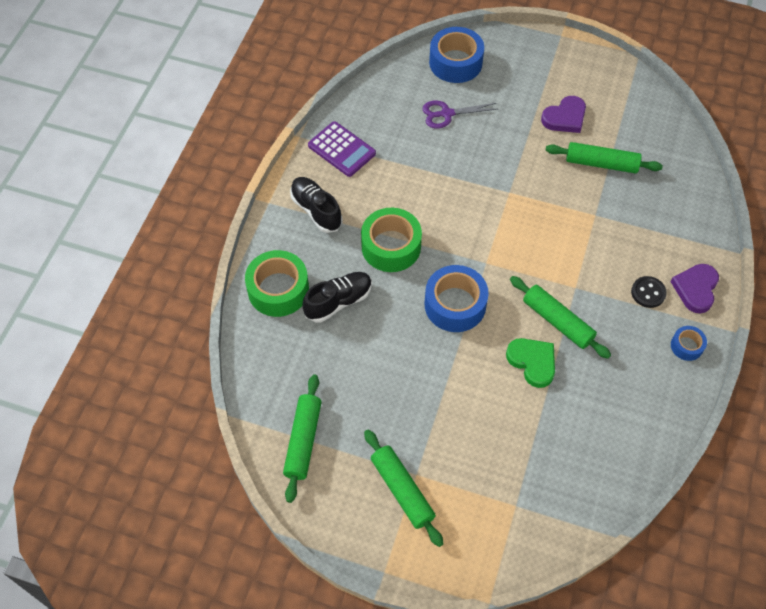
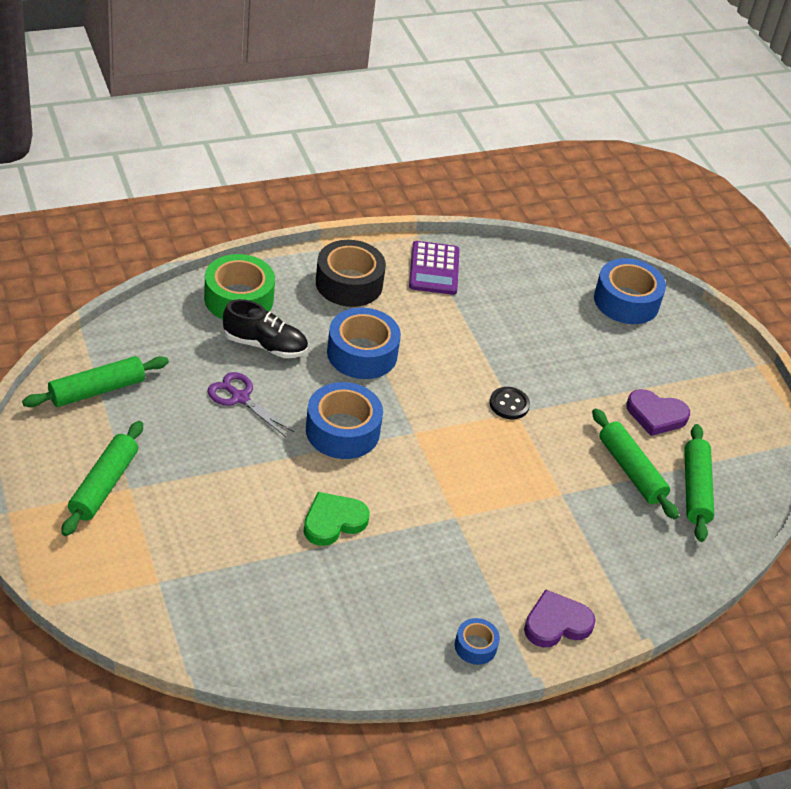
camera: 45 degrees right, 15 degrees down
black shoe [290,177,342,233] -> black tape [316,240,386,307]
green tape [361,208,422,272] -> blue tape [327,308,401,379]
purple scissors [423,101,497,129] -> purple scissors moved to [208,372,294,437]
green heart [506,338,555,388] -> green heart turned 135 degrees counterclockwise [304,492,370,546]
green rolling pin [510,276,611,359] -> green rolling pin moved to [684,424,714,542]
black button [631,276,667,308] -> black button moved to [490,387,530,419]

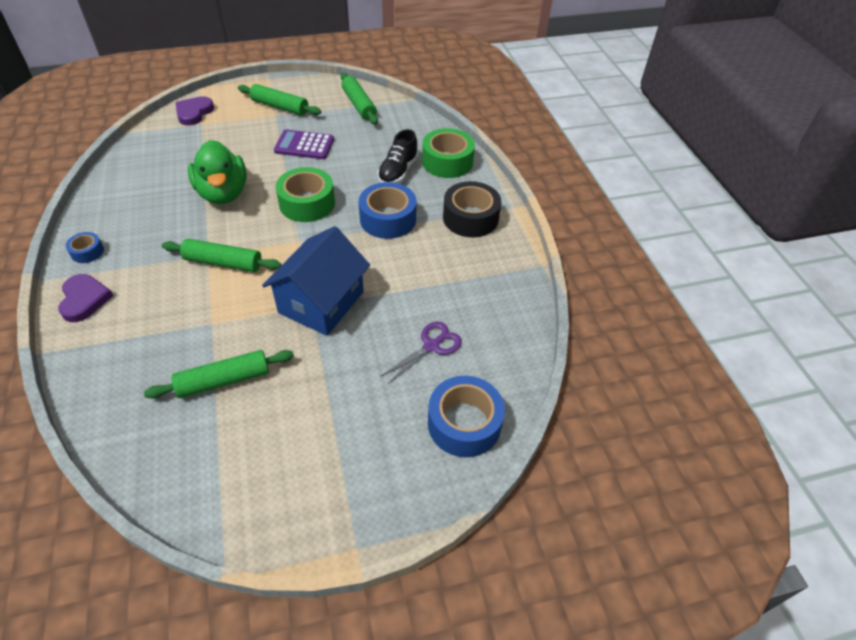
camera: 100 degrees right, 5 degrees up
purple scissors [208,372,294,437] -> purple scissors moved to [380,322,462,384]
green heart [304,492,370,546] -> green duck [188,140,247,204]
blue tape [306,382,383,459] -> green tape [276,167,335,222]
purple calculator [409,241,460,295] -> purple calculator moved to [274,129,334,159]
black button [490,387,530,419] -> blue house [262,226,370,336]
purple heart [626,389,690,436] -> purple heart moved to [175,96,214,126]
green rolling pin [684,424,714,542] -> green rolling pin moved to [162,239,281,272]

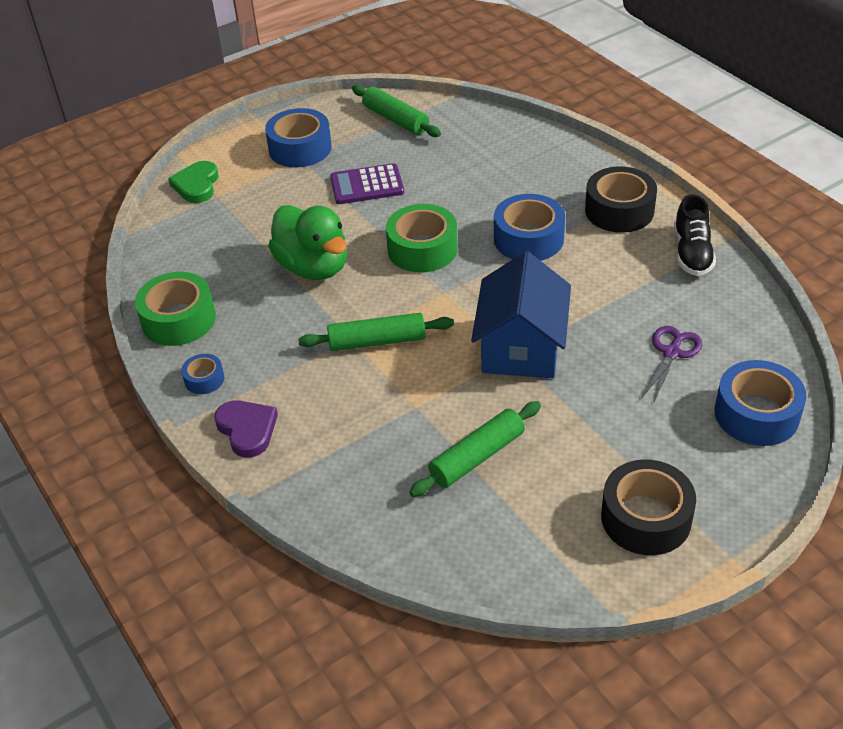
camera: 15 degrees left, 5 degrees down
purple heart [175,96,214,126] -> green heart [168,161,219,203]
green rolling pin [238,84,321,116] -> blue tape [265,108,332,168]
black shoe [378,129,419,183] -> black shoe moved to [674,194,716,276]
green tape [422,128,475,178] -> green tape moved to [135,272,216,346]
none -> black tape [601,459,696,555]

